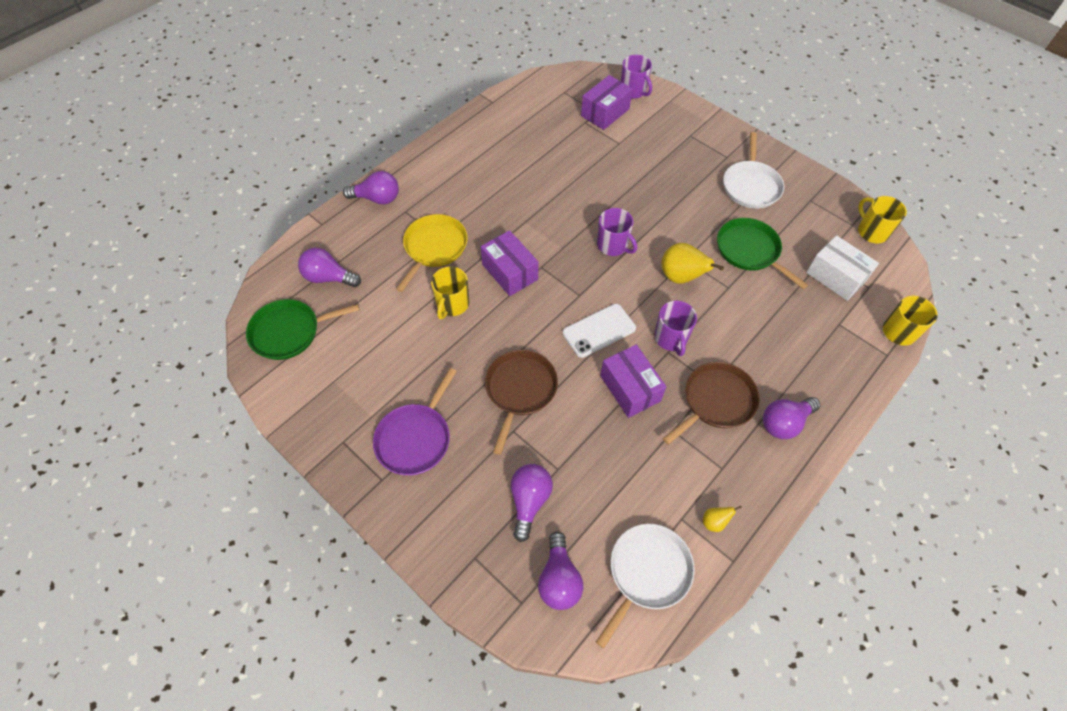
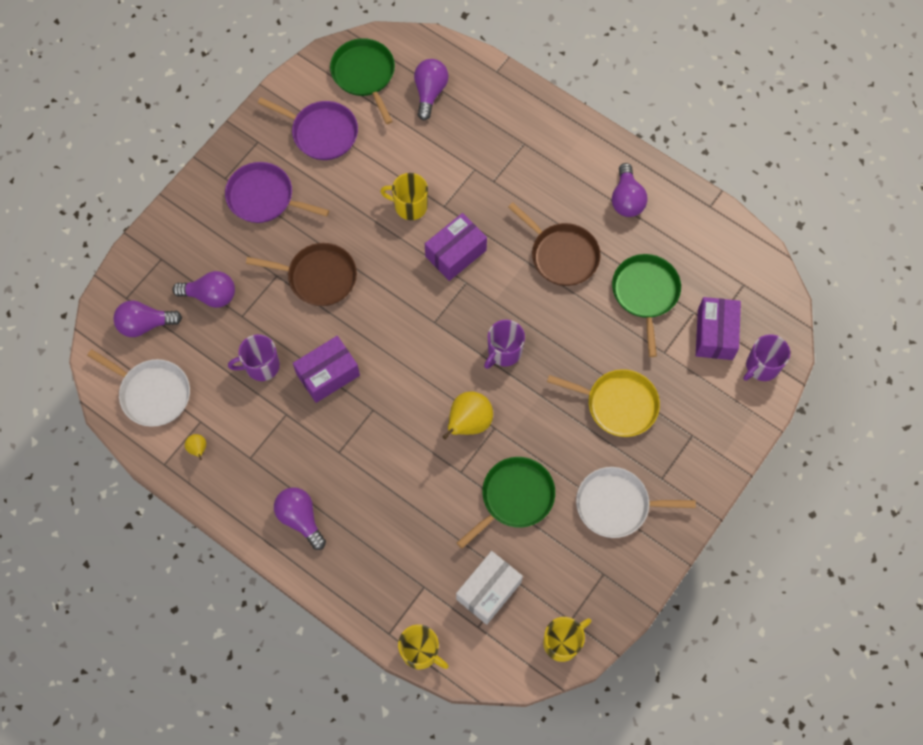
camera: 85 degrees right, 10 degrees up
purple light bulb [343,171,399,205] -> purple light bulb moved to [612,163,648,217]
yellow pan [396,214,468,292] -> yellow pan moved to [547,369,660,437]
white phone [562,304,636,358] -> none
purple box [581,75,633,130] -> purple box turned 60 degrees clockwise [696,297,741,360]
purple mug [654,301,697,356] -> purple mug moved to [228,334,280,381]
brown pan [663,362,760,445] -> brown pan moved to [508,202,601,286]
none -> purple pan [258,97,358,160]
none -> green pan [612,254,681,357]

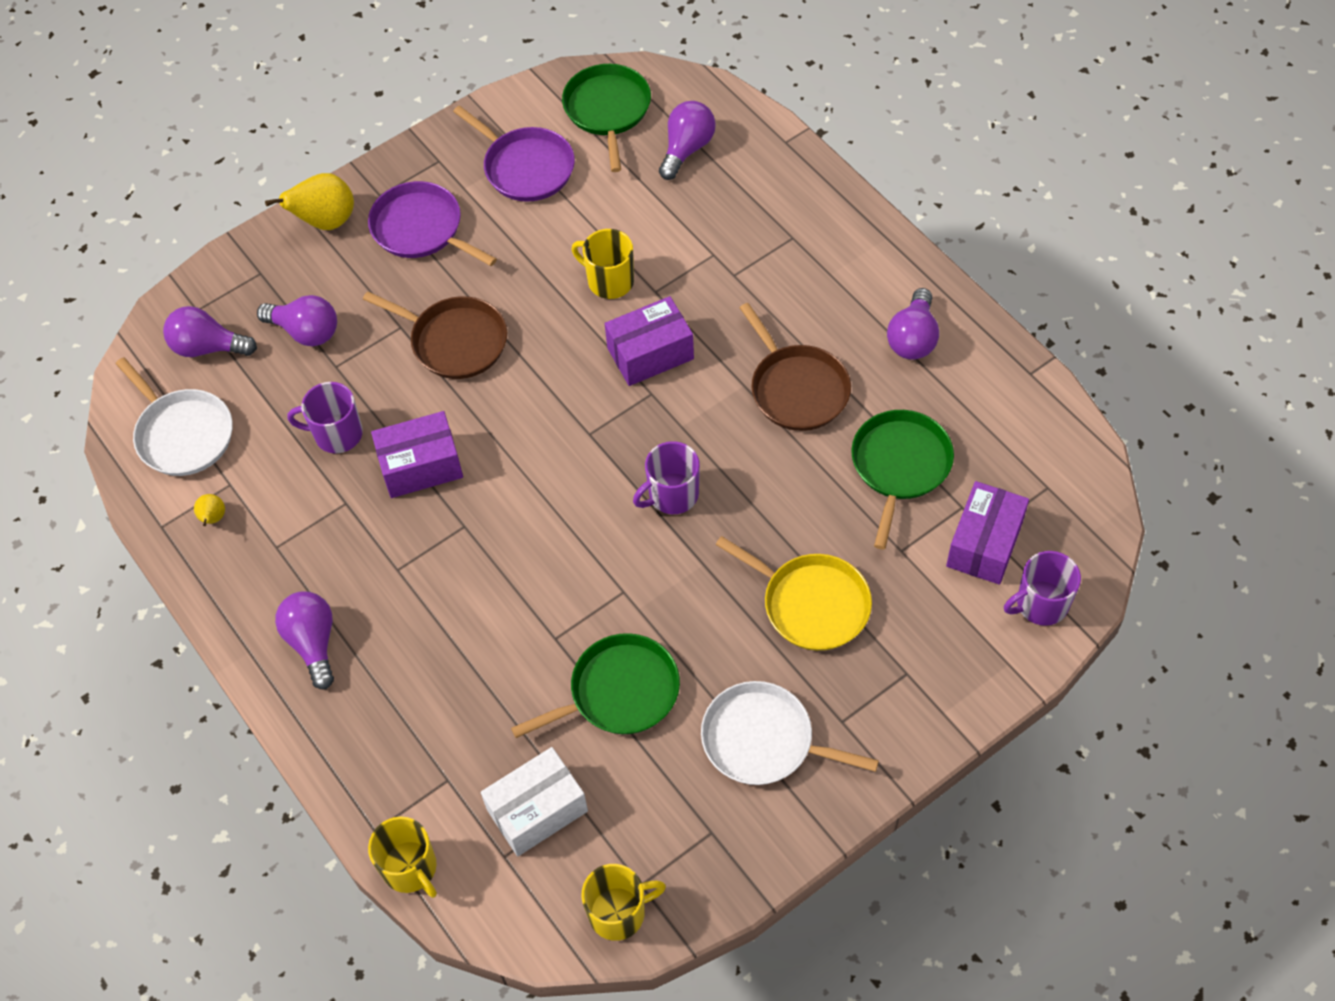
camera: 20 degrees right, 10 degrees down
yellow pear [442,392,493,440] -> yellow pear moved to [265,173,354,230]

